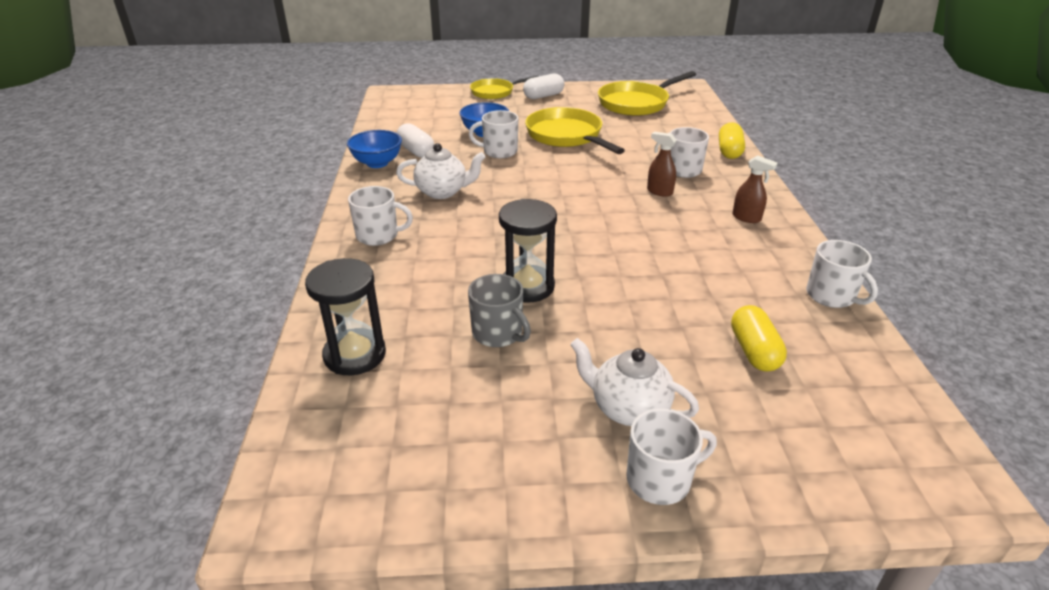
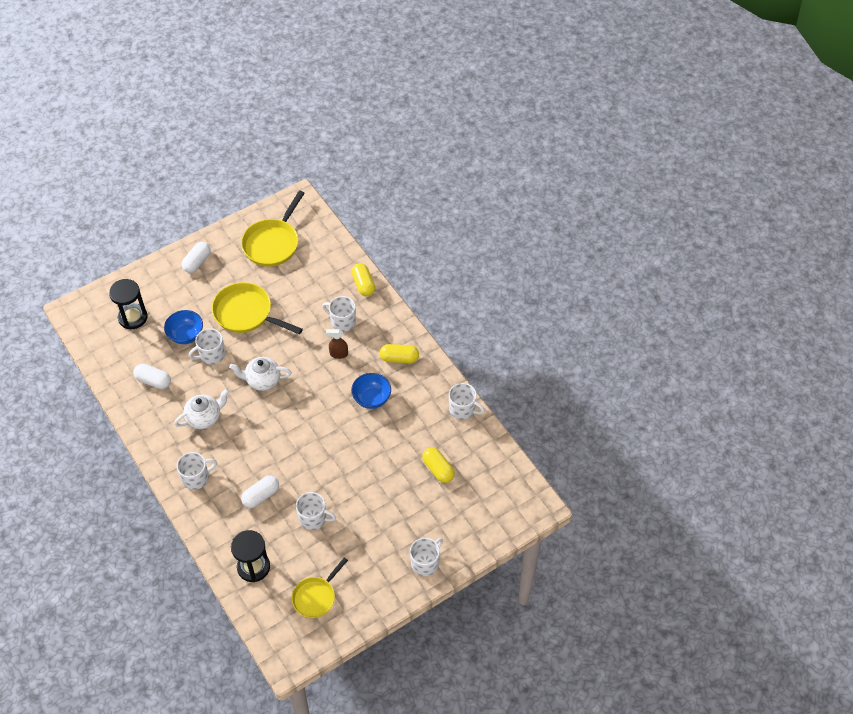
camera: 30 degrees left, 20 degrees up
blue bowl [347,130,402,168] -> blue bowl moved to [351,373,391,409]
grey mug [468,274,531,347] -> white mug [296,492,336,530]
yellow pan [470,76,539,99] -> yellow pan moved to [292,558,348,618]
black hourglass [499,199,557,303] -> black hourglass moved to [109,279,148,329]
white teapot [570,338,699,426] -> white teapot moved to [229,357,292,391]
brown spray bottle [732,155,778,223] -> yellow capsule [380,344,419,363]
none -> white capsule [241,475,279,508]

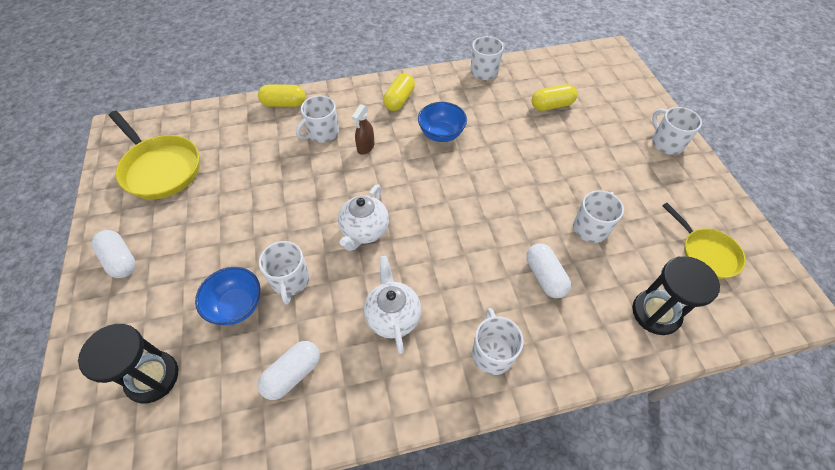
camera: 70 degrees left, 0 degrees up
yellow pan [212,282,303,334] -> none

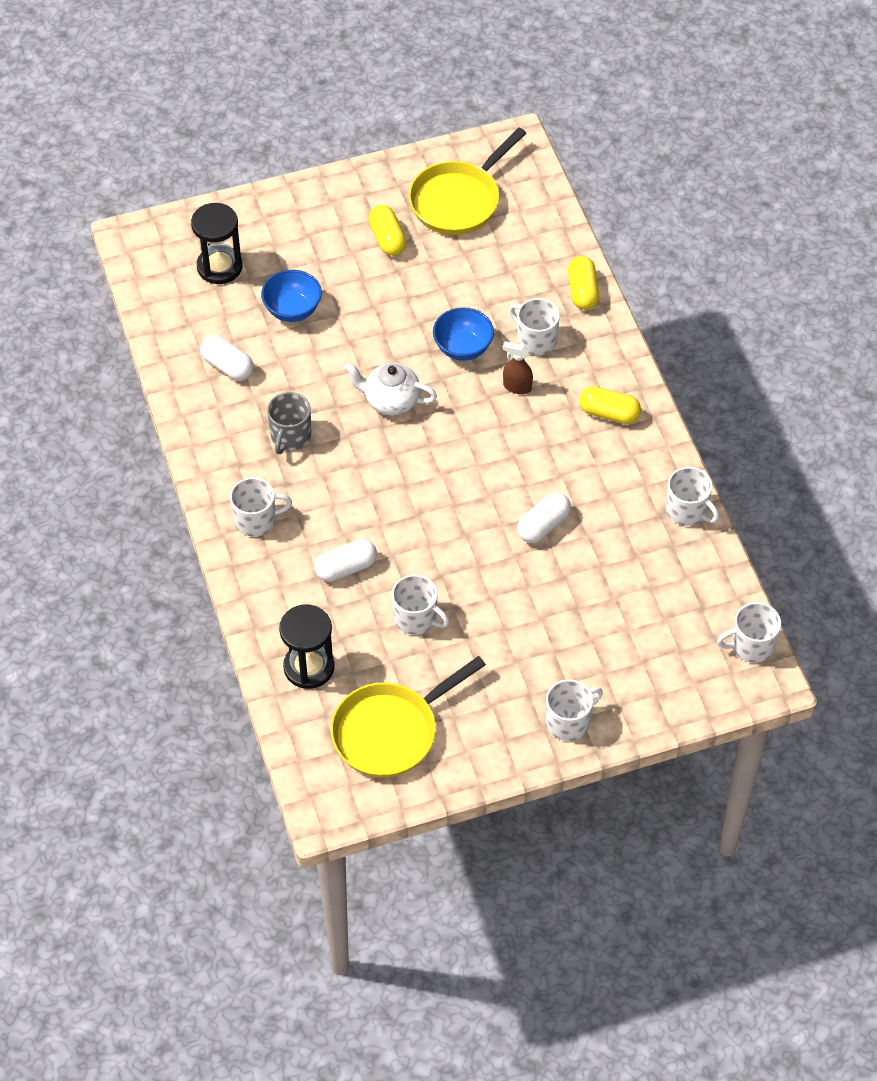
camera: 85 degrees right, 0 degrees up
white capsule [91,230,136,278] -> white capsule moved to [517,492,571,543]
white mug [259,241,309,305] -> white mug moved to [717,602,781,663]
white teapot [364,256,421,354] -> grey mug [267,392,311,454]
blue bowl [418,102,467,142] -> blue bowl moved to [433,307,494,361]
yellow capsule [532,84,577,111] -> yellow capsule moved to [368,205,407,256]
yellow pan [662,203,746,279] -> yellow pan [331,656,486,778], size x1.57

